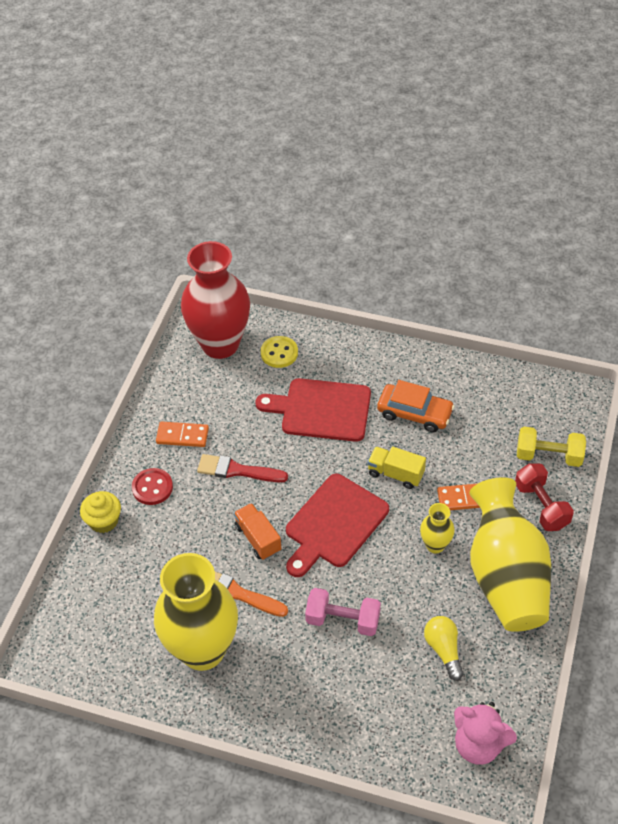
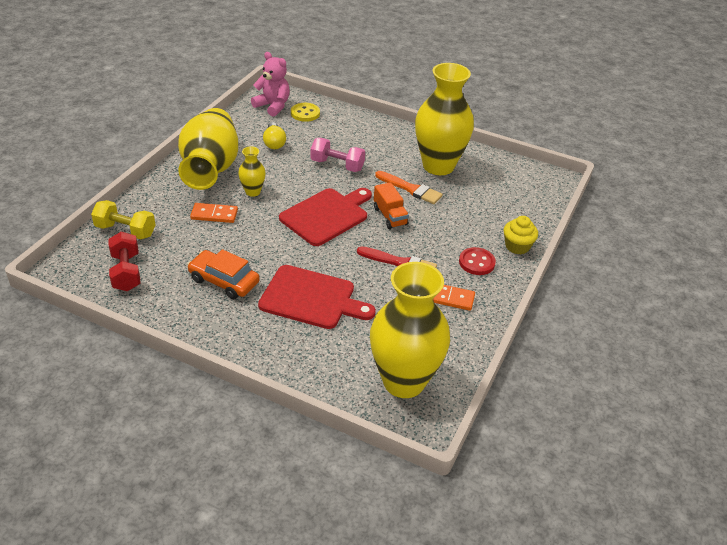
camera: 175 degrees left, 10 degrees down
red vase [181,241,250,359] -> yellow vase [370,262,450,398]
yellow button [261,336,298,368] -> yellow button moved to [291,103,320,122]
yellow truck [367,446,426,489] -> none
red dumbbell [515,463,574,531] -> red dumbbell moved to [108,232,141,291]

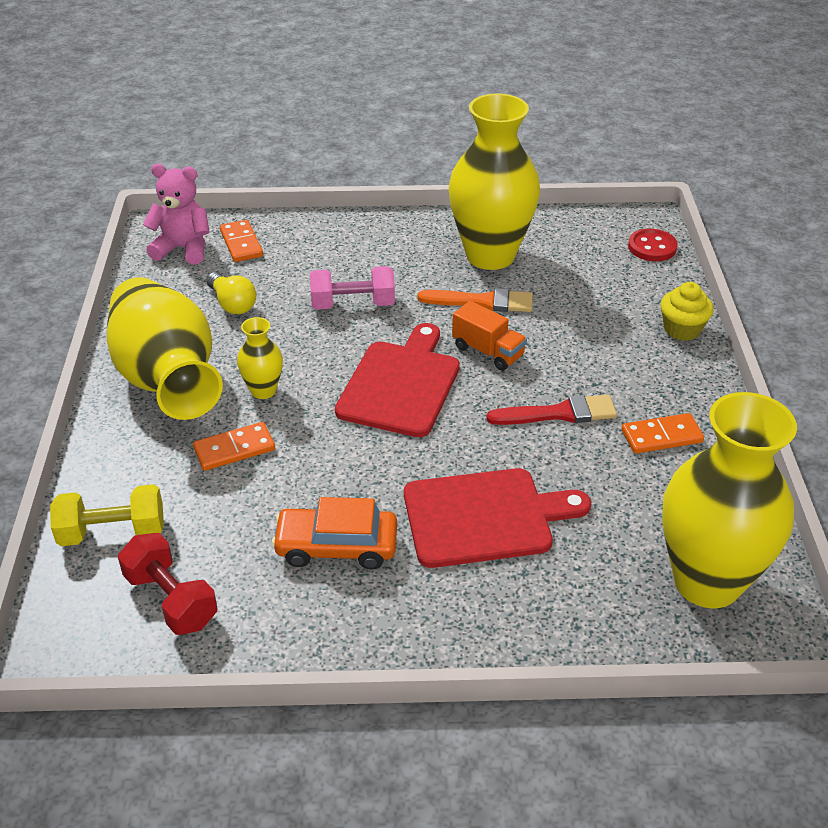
camera: 25 degrees left, 0 degrees up
yellow button [291,103,320,122] -> orange domino [220,220,263,262]
red button [459,247,496,275] -> red button moved to [628,229,678,261]

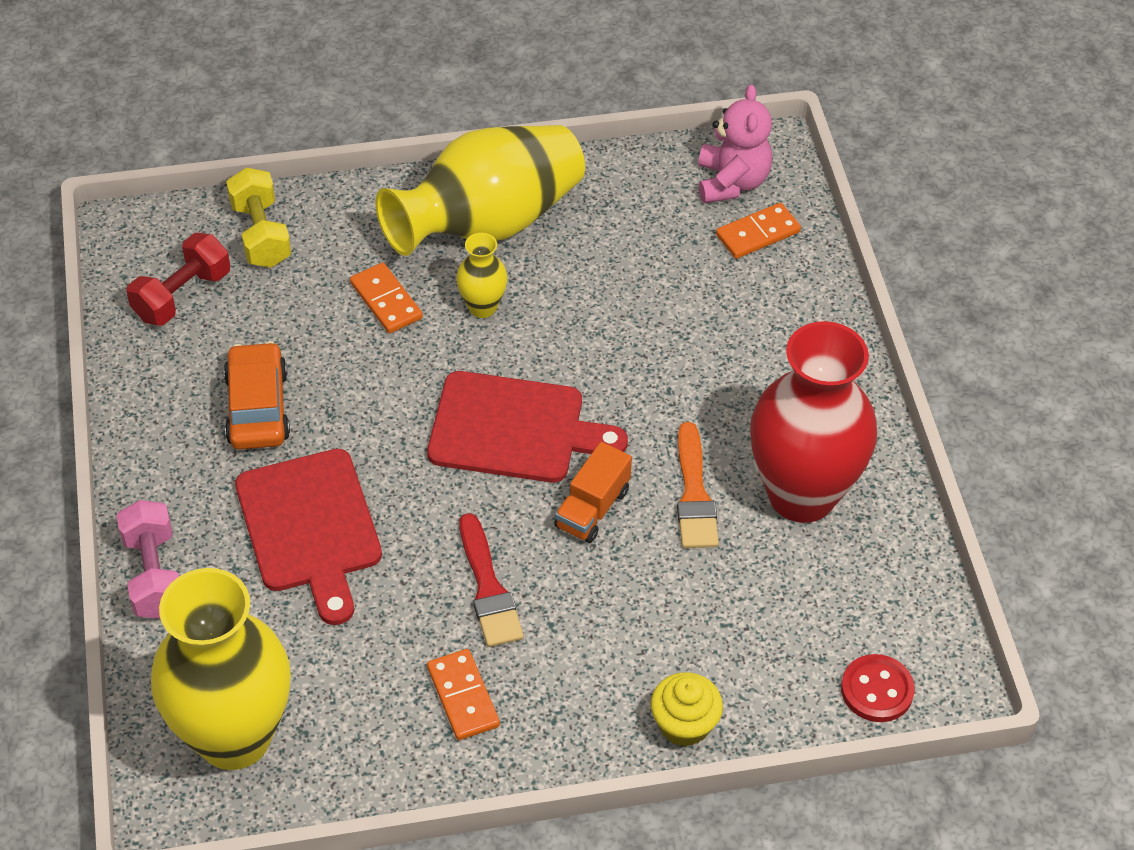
camera: 80 degrees right, 10 degrees up
yellow light bulb [206,272,256,314] -> none
pink dumbbell [310,266,395,310] -> pink dumbbell moved to [117,500,179,619]
yellow vase [449,93,540,270] -> red vase [750,321,877,523]

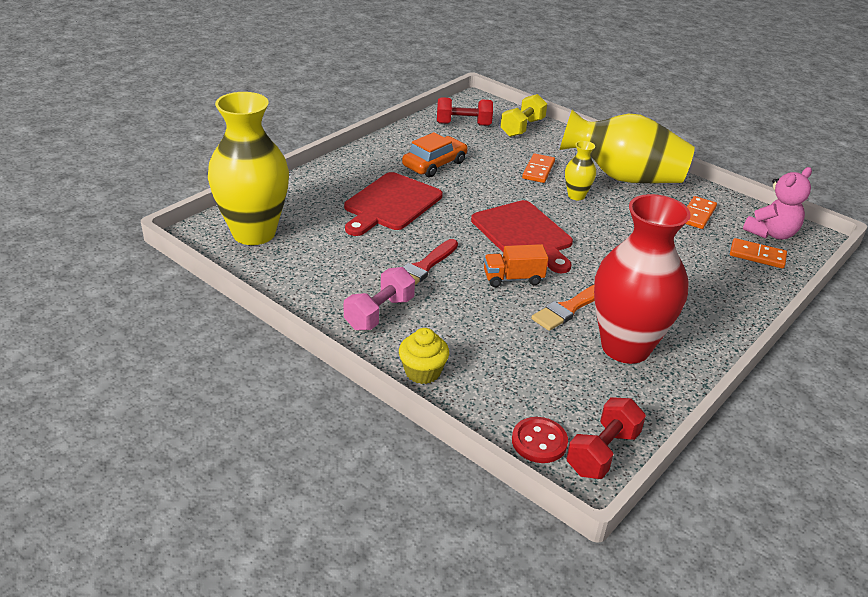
camera: 50 degrees right, 15 degrees down
pink dumbbell [117,500,179,619] -> pink dumbbell moved to [344,267,415,331]
orange domino [427,649,500,740] -> orange domino moved to [686,196,717,229]
none -> red dumbbell [566,397,646,479]

